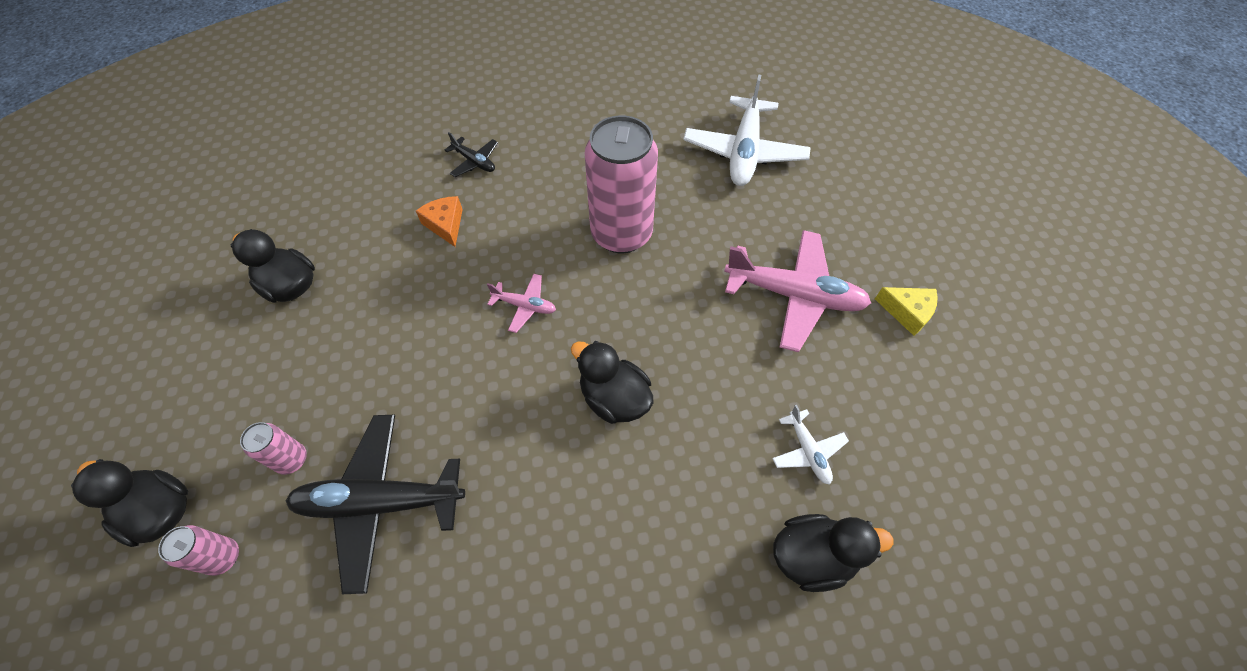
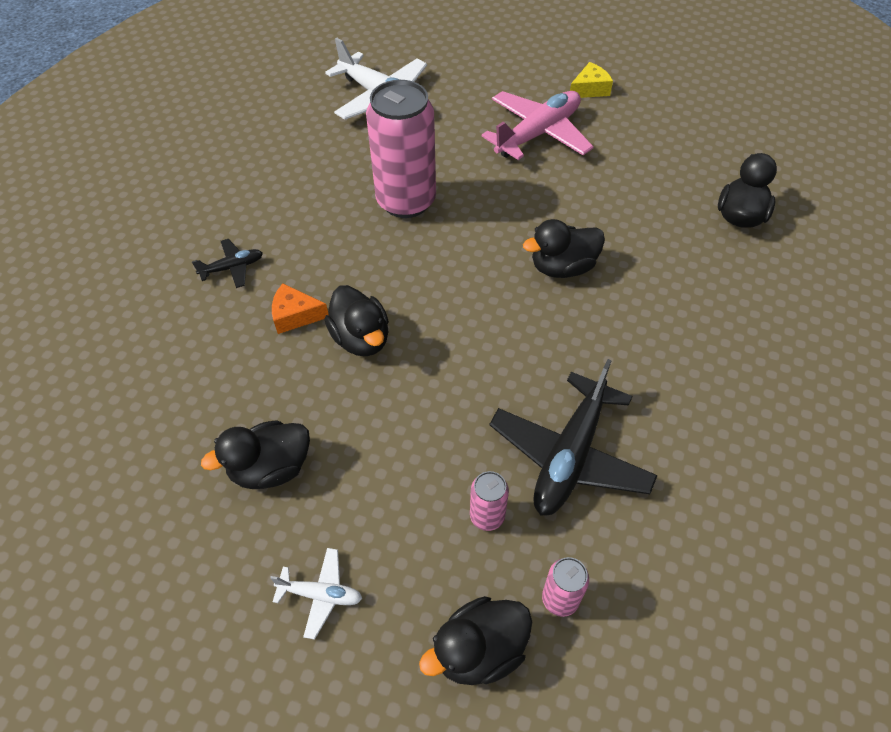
camera: 60 degrees left, 5 degrees down
pink plane [487,274,556,333] -> none
white plane [772,405,849,485] -> white plane moved to [270,548,362,640]
none -> black duck [325,285,389,356]

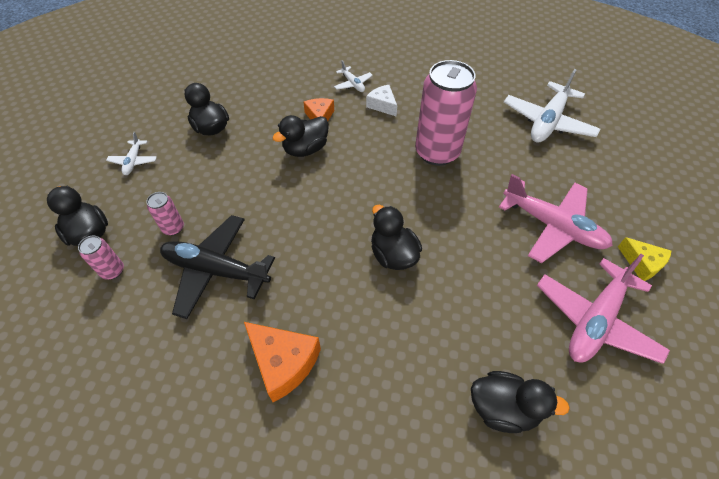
camera: 80 degrees right, 0 degrees up
black plane [192,239,263,288] -> white plane [334,60,373,92]
none -> orange cheese [244,322,321,402]
none -> white cheese [366,85,397,117]
none -> pink plane [537,254,670,364]

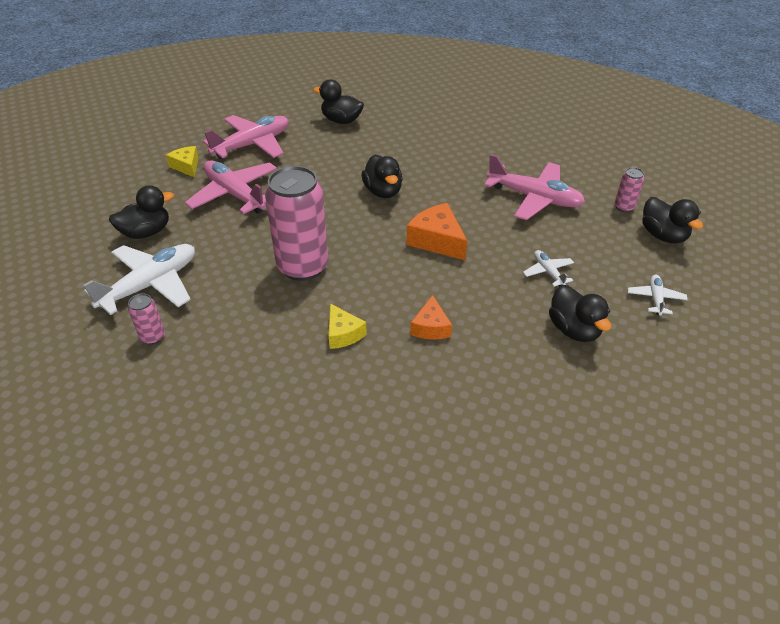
camera: 170 degrees left, 10 degrees down
pink can [147,192,184,236] -> pink can moved to [128,294,165,344]
black plane [160,215,275,319] -> pink plane [484,154,585,220]
orange cheese [244,322,321,402] -> orange cheese moved to [407,203,467,260]
black duck [272,115,329,157] -> black duck moved to [109,185,174,239]
white plane [334,60,373,92] -> white plane moved to [523,250,574,287]
white cheese [366,85,397,117] -> yellow cheese [329,303,367,349]

